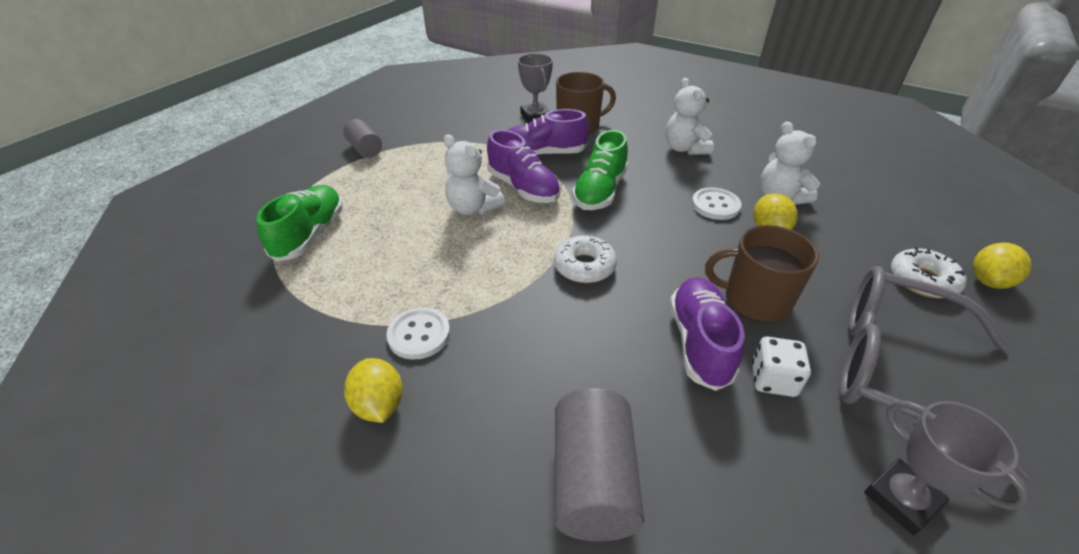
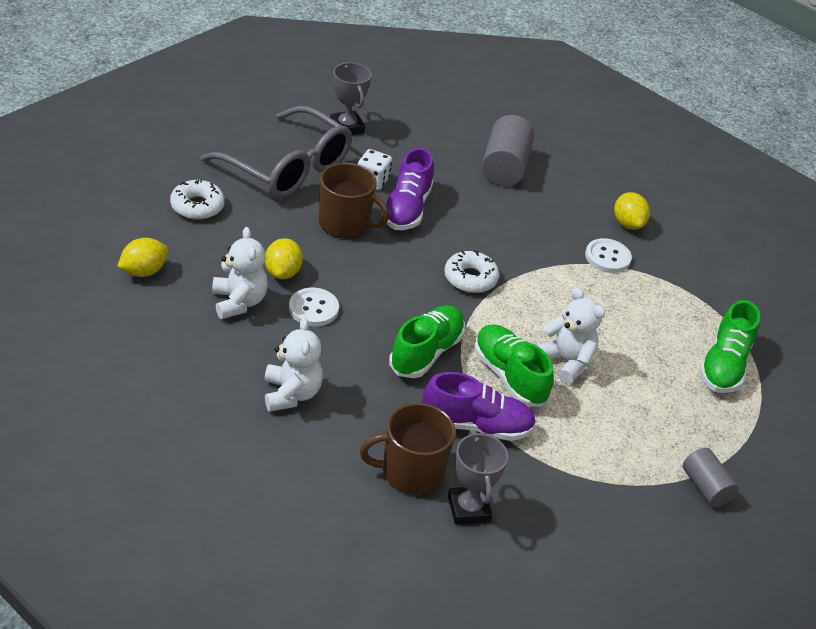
camera: 175 degrees left, 0 degrees up
purple shoe [487,130,561,203] -> green shoe [474,324,554,407]
yellow lemon [973,243,1032,289] -> yellow lemon moved to [117,238,168,277]

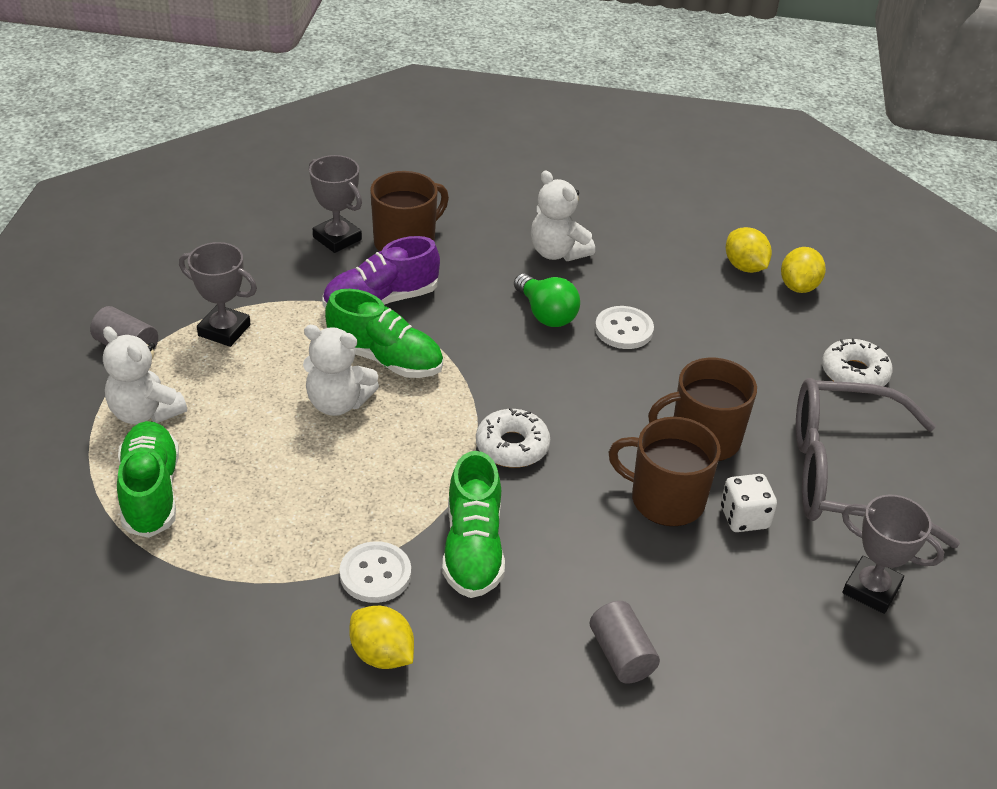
camera: 150 degrees right, 0 degrees up
white teddy bear [212,227,268,319] -> white teddy bear moved to [103,326,187,424]
yellow lemon [265,238,303,279] -> yellow lemon moved to [726,227,772,273]
purple shoe [382,148,434,230] -> brown mug [608,417,721,526]
green shoe [389,305,465,378] -> green shoe moved to [442,451,505,598]
grey cylinder [482,115,534,186] -> grey cylinder [590,601,660,683], size x0.61
none -> grey trophy [179,242,257,347]
none -> green light bulb [514,274,580,327]

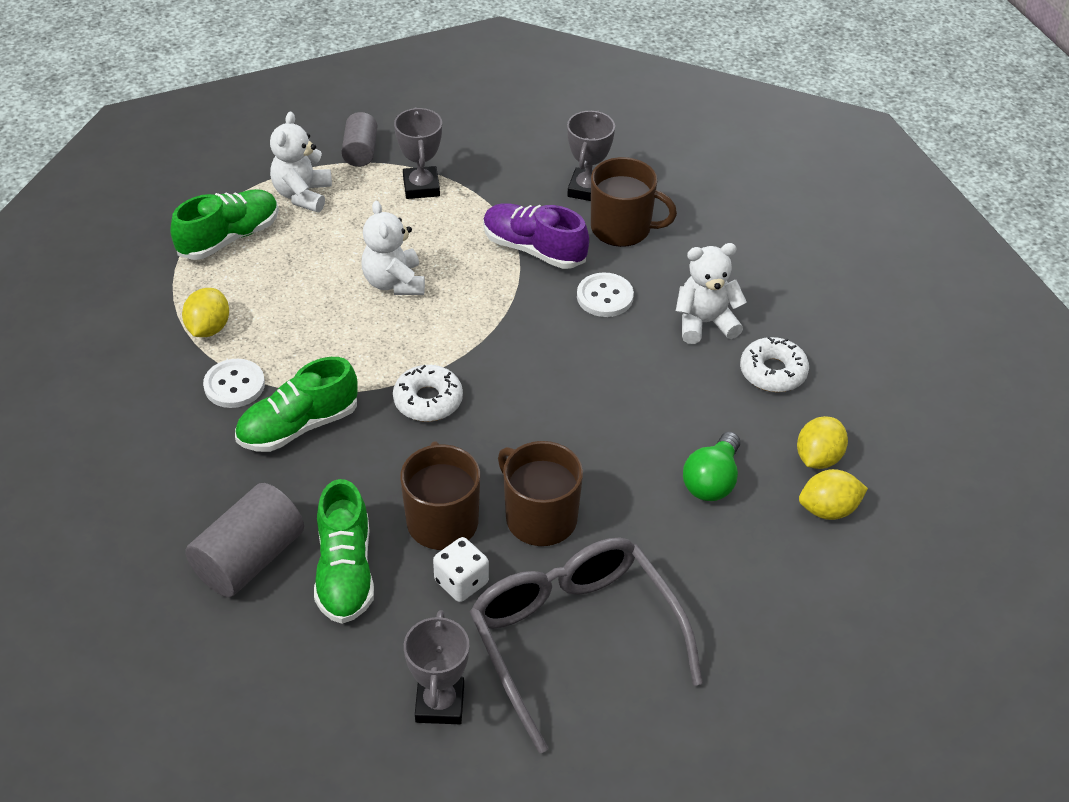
camera: 60 degrees right, 5 degrees up
green shoe [325,289,443,378] -> green shoe moved to [314,479,374,624]
yellow lemon [349,606,414,669] -> yellow lemon moved to [182,288,229,337]
green light bulb [514,274,580,327] -> green light bulb moved to [683,432,740,501]
white teddy bear [531,170,595,261] -> white teddy bear turned 60 degrees clockwise [676,243,746,344]
grey cylinder [590,601,660,683] -> grey cylinder [185,483,304,597], size x1.63
white button [595,306,654,349] -> white button moved to [577,272,634,317]
white donut [822,338,893,386] -> white donut moved to [740,337,809,392]

